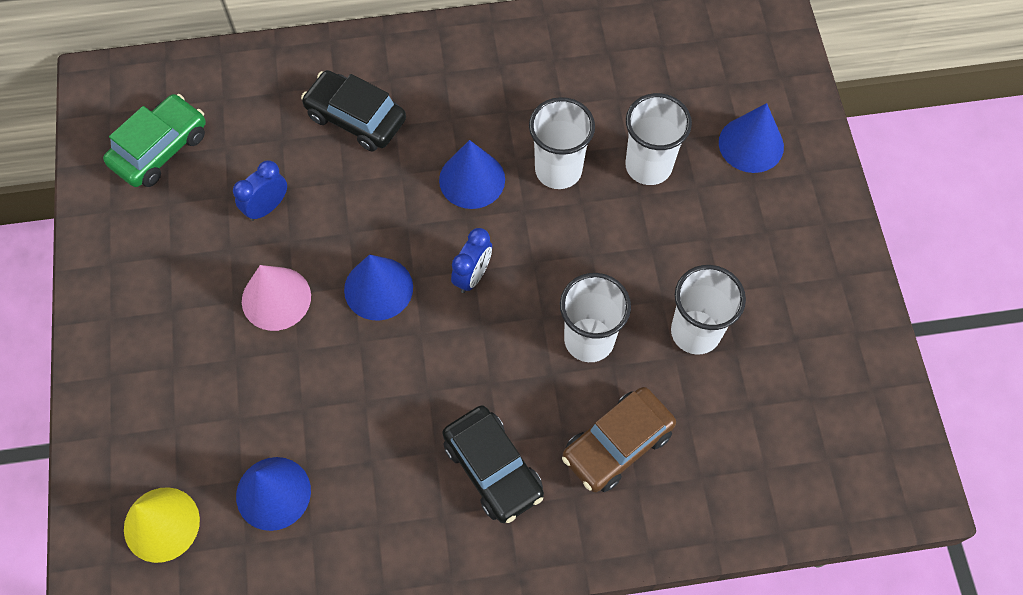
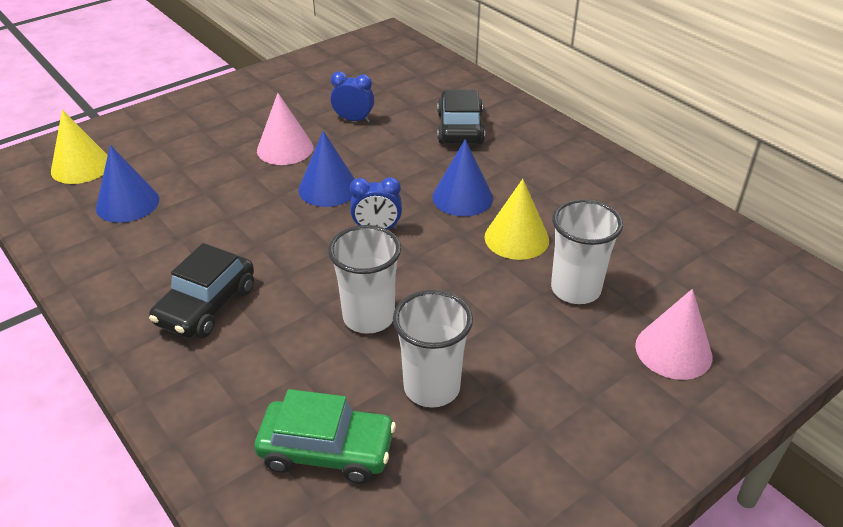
camera: 60 degrees right, 25 degrees down
green car [103,94,206,187] -> green car moved to [254,389,396,484]
white cup [529,97,595,189] -> yellow cone [484,179,549,260]
brown car [562,387,676,492] -> none
blue cone [719,103,784,173] -> pink cone [635,289,713,380]

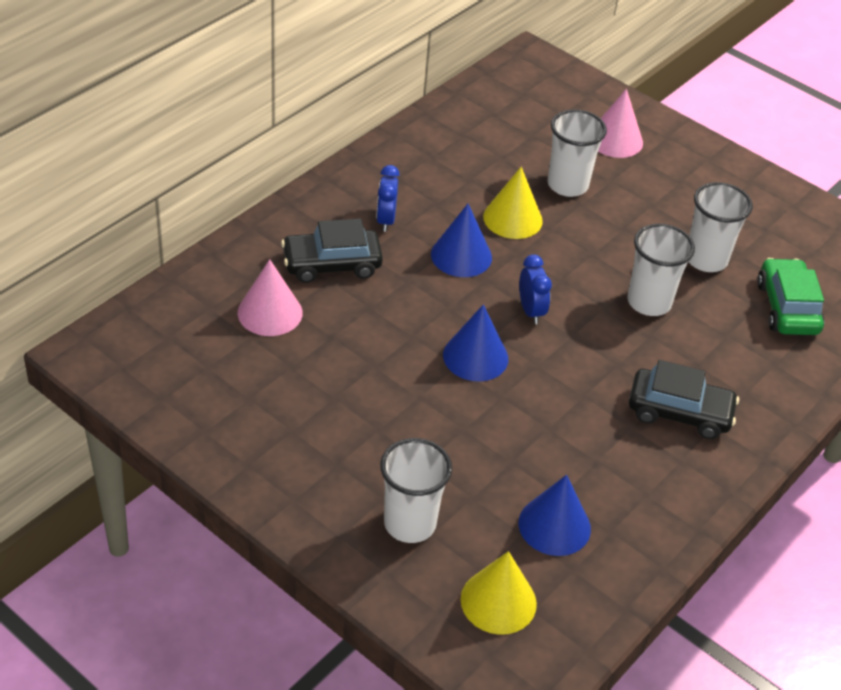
camera: 105 degrees left, 5 degrees up
pink cone [257,93,313,165] -> pink cone moved to [238,259,303,336]
blue clock [331,71,374,123] -> blue clock moved to [376,165,400,232]
none -> white cup [380,438,452,543]

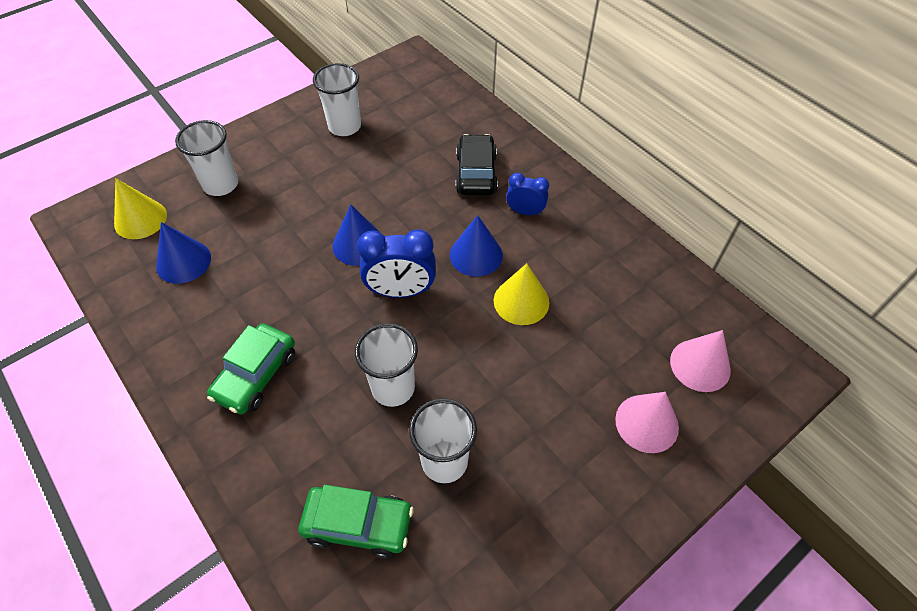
camera: 105 degrees right, 10 degrees up
pink cone [238,259,303,336] -> pink cone moved to [670,330,731,392]
blue clock [519,254,552,324] -> blue clock [357,229,436,298], size x1.65
white cup [548,109,607,197] -> white cup moved to [313,63,361,136]
black car [629,360,739,439] -> green car [207,323,295,415]

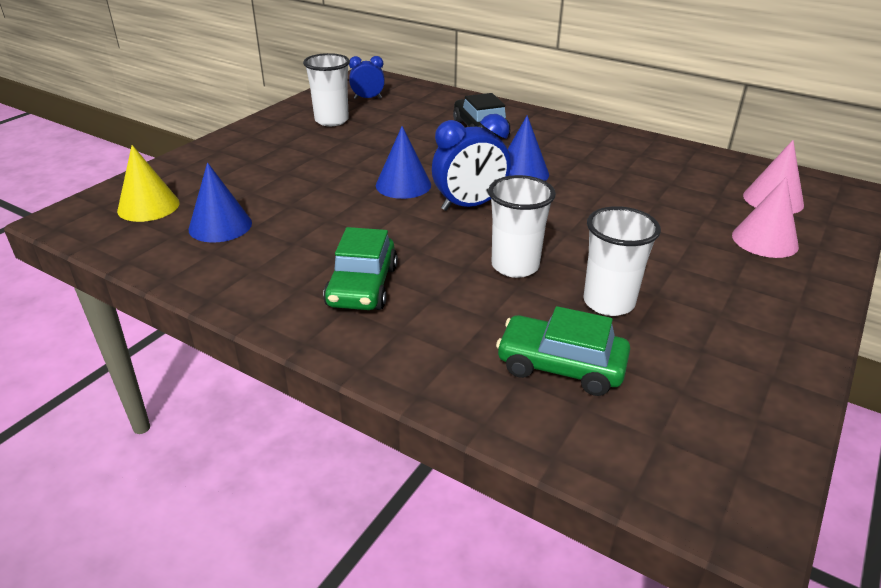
camera: 20 degrees left, 20 degrees down
white cup [175,120,238,196] -> none
green car [299,485,413,559] -> green car turned 150 degrees counterclockwise [496,306,630,396]
yellow cone [494,263,549,325] -> none
blue clock [506,173,549,216] -> blue clock moved to [349,56,385,99]

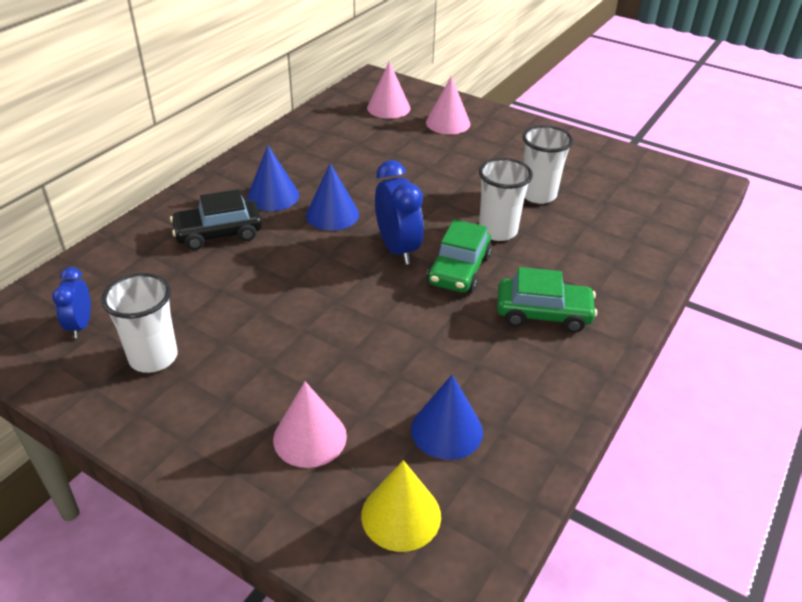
camera: 90 degrees left, 5 degrees up
blue cone [376,126,431,199] -> blue cone moved to [247,145,299,211]
green car [496,306,630,396] -> green car moved to [427,219,492,293]
none -> pink cone [273,382,347,468]

